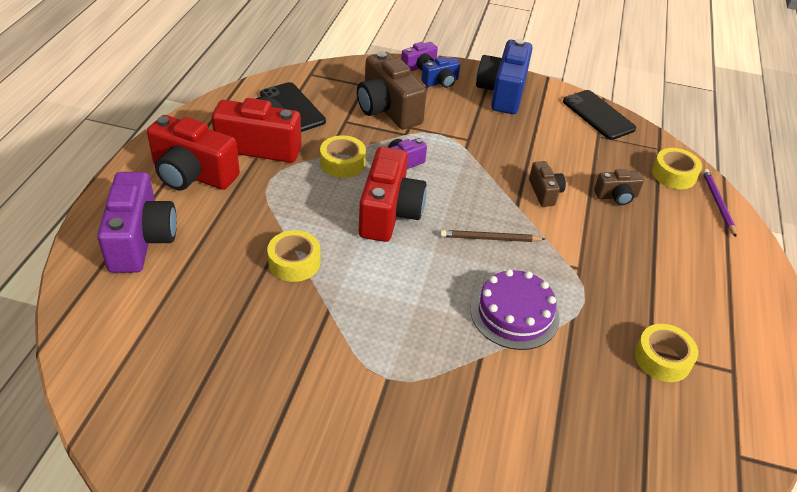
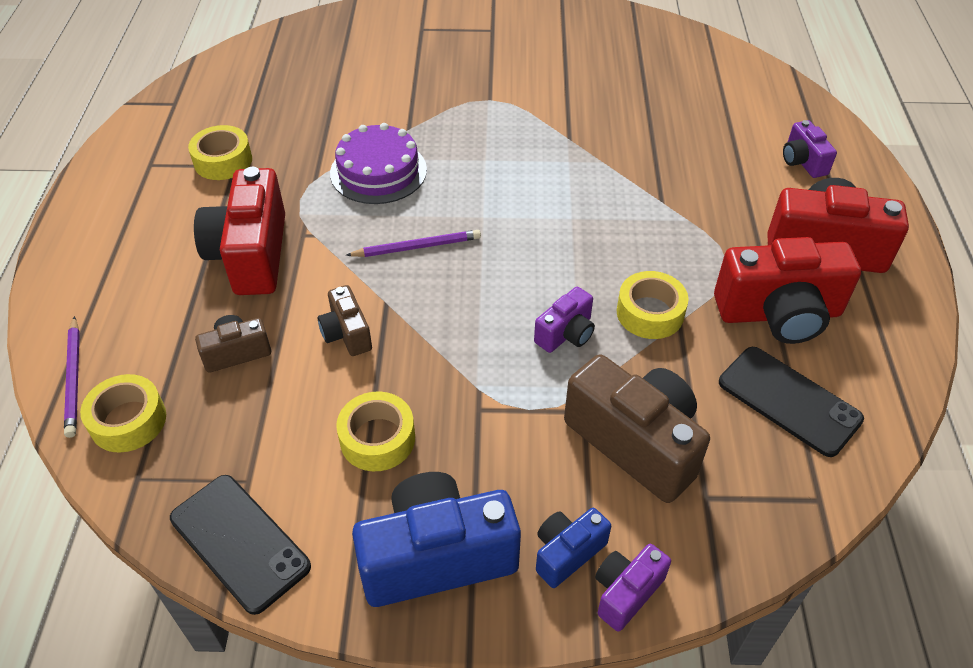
camera: 170 degrees right, 5 degrees up
purple camera [97,172,177,273] -> purple camera [783,120,837,178], size x0.51
yellow tape [267,230,321,282] -> yellow tape moved to [336,392,415,471]
red camera [359,147,426,242] -> red camera moved to [194,167,285,295]
brown pencil [440,230,545,242] -> purple pencil [345,230,481,257]
blue camera [476,39,533,114] -> blue camera turned 105 degrees counterclockwise [352,472,521,607]

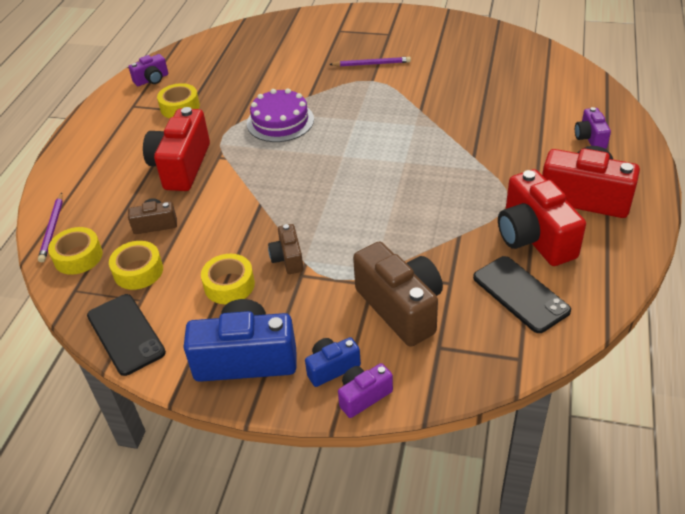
camera: 15 degrees right, 5 degrees down
brown camera [318,285,372,356] -> brown camera moved to [268,224,304,274]
purple pencil [345,230,481,257] -> purple pencil moved to [329,57,411,66]
purple camera [534,287,595,353] -> purple camera moved to [128,54,168,86]
yellow tape [617,271,688,339] -> yellow tape moved to [109,241,163,290]
red camera [714,237,861,344] -> red camera turned 60 degrees clockwise [498,169,586,266]

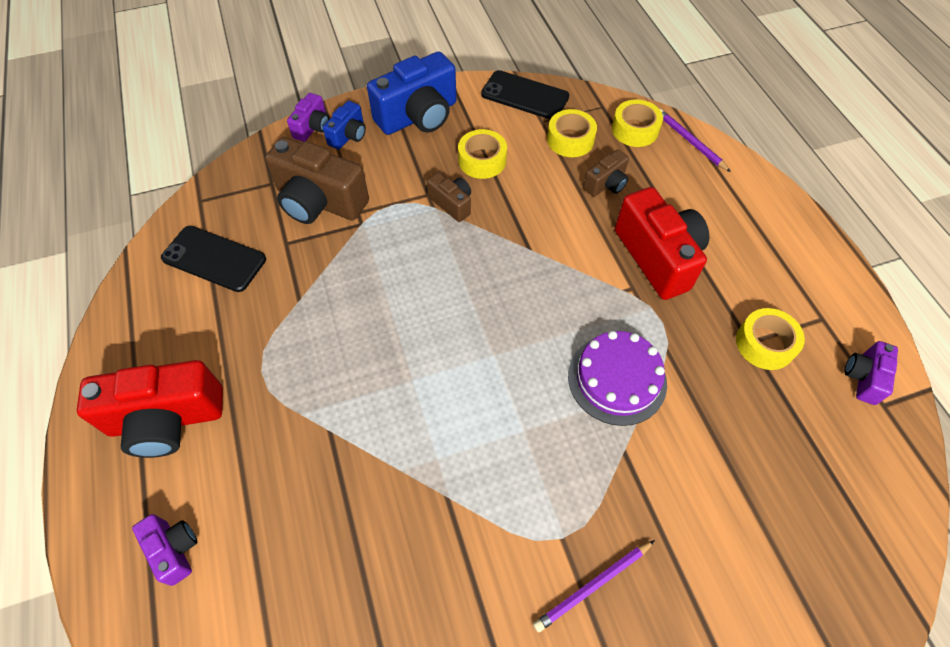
camera: 145 degrees right, 15 degrees up
red camera [498,169,586,266] -> none

